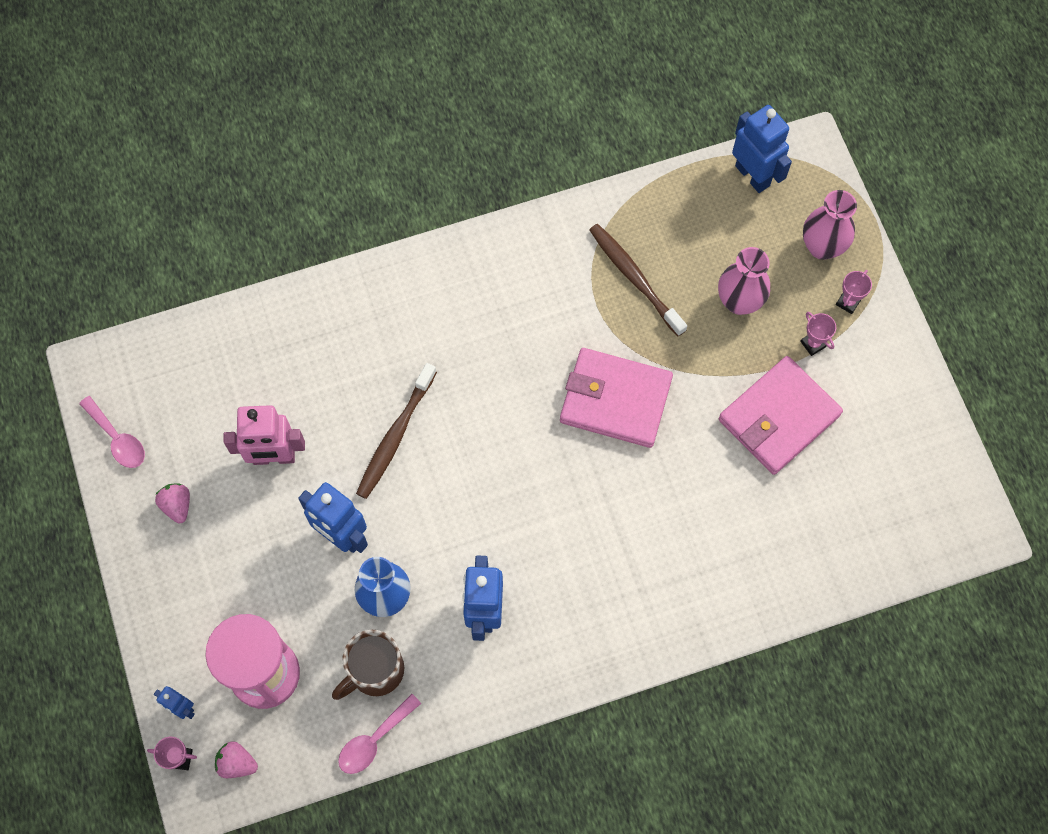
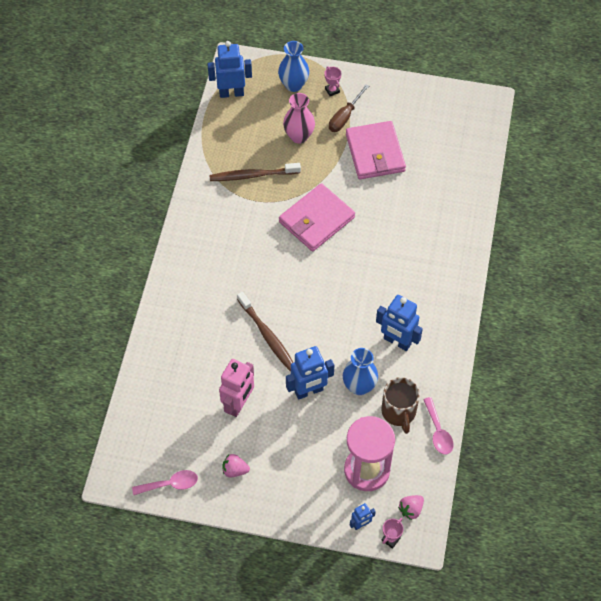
camera: 60 degrees left, 10 degrees down
pink trophy [800,312,836,356] -> brown screwdriver [329,84,369,132]
pink vase [803,190,857,260] -> blue vase [278,41,309,92]

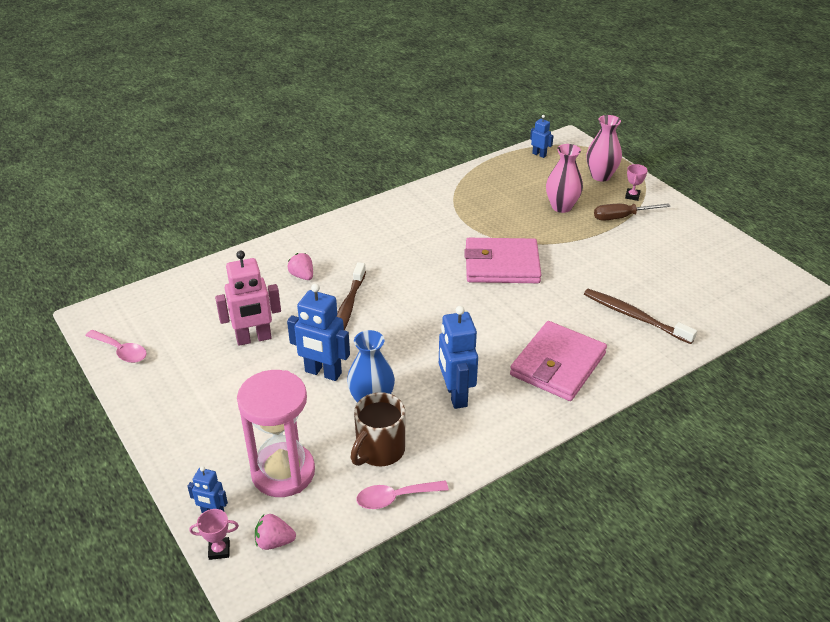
camera: 45 degrees right, 20 degrees down
blue robot [208,41,252,98] -> blue robot [530,115,554,158], size x0.53
brown toothbrush [209,163,301,181] -> brown toothbrush moved to [584,289,697,344]
pink strawberry [223,454,250,477] -> pink strawberry moved to [288,253,313,280]
blue vase [278,41,309,92] -> pink vase [587,115,622,181]
pink wallet [346,121,406,179] -> pink wallet moved to [510,321,607,401]
pink spoon [423,397,454,455] -> pink spoon turned 45 degrees clockwise [357,480,449,509]

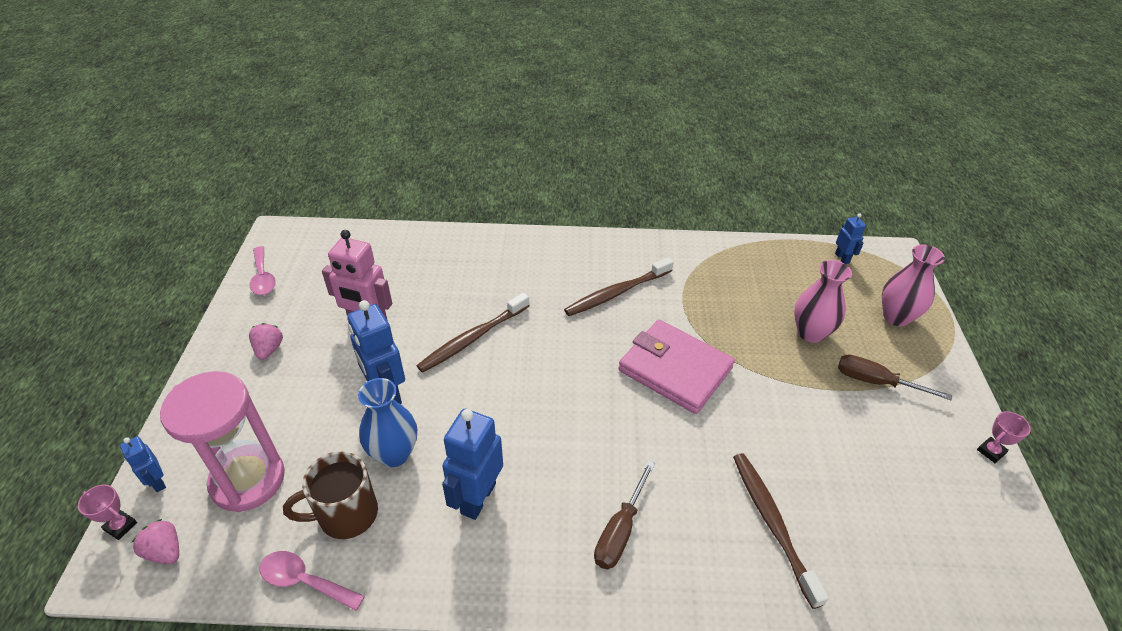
camera: 35 degrees right, 5 degrees up
pink strawberry [288,253,313,280] -> pink strawberry moved to [249,323,283,360]
pink wallet [510,321,607,401] -> brown screwdriver [594,461,655,569]
pink trophy [625,164,648,201] -> pink trophy moved to [977,411,1031,463]
none -> brown toothbrush [564,257,674,316]

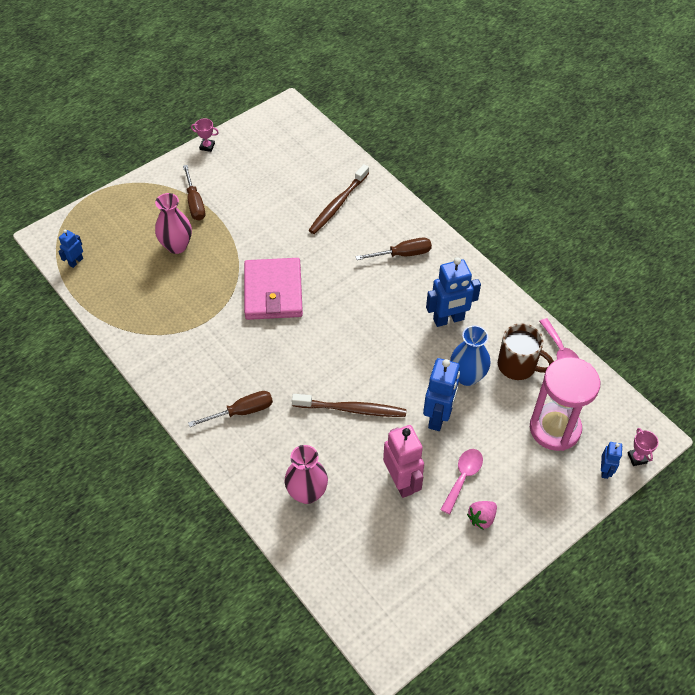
camera: 130 degrees left, 10 degrees up
pink strawberry [132,519,179,564] -> none
pink spoon [250,246,276,295] -> pink spoon moved to [440,449,483,514]
brown toothbrush [564,257,674,316] -> none
pink vase [882,244,945,326] -> pink vase moved to [285,445,328,504]
none -> brown screwdriver [188,391,273,427]

